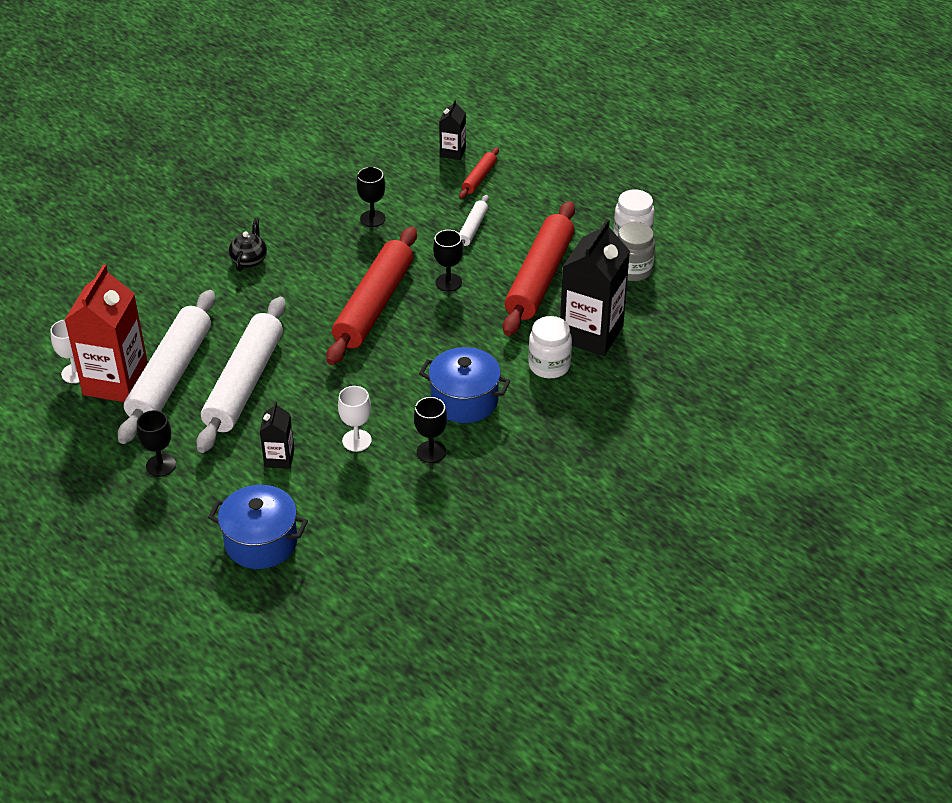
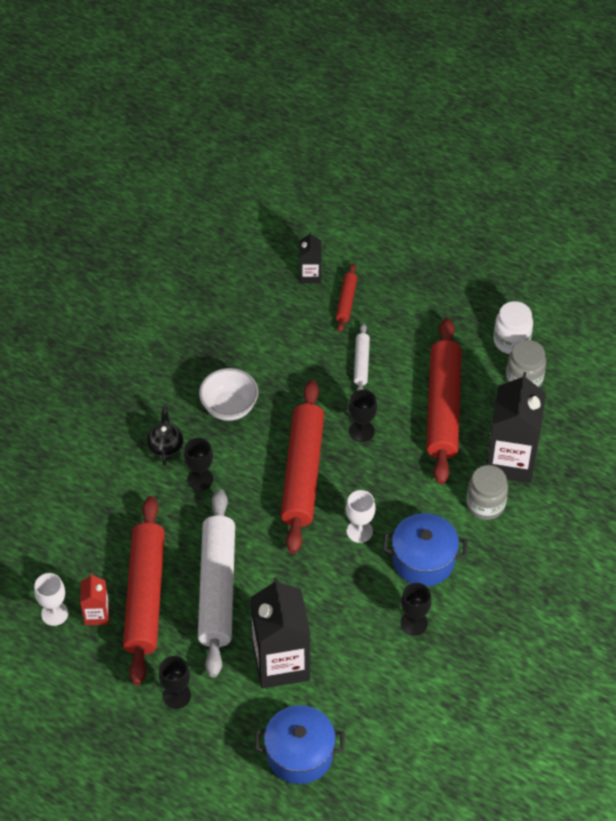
camera: 15 degrees left, 10 degrees up
red carton [65,264,148,402] -> red carton [80,573,109,625], size x0.49
white rolling pin [118,290,215,444] -> red rolling pin [123,496,165,685]
black carton [260,402,294,469] -> black carton [250,577,311,688], size x2.04
white goblet [338,386,372,452] -> white goblet moved to [346,490,376,543]
black goblet [357,167,386,227] -> black goblet moved to [184,438,213,490]
white jar [528,316,572,378] -> grey jar [466,465,508,520]
none -> white bowl [199,368,258,421]

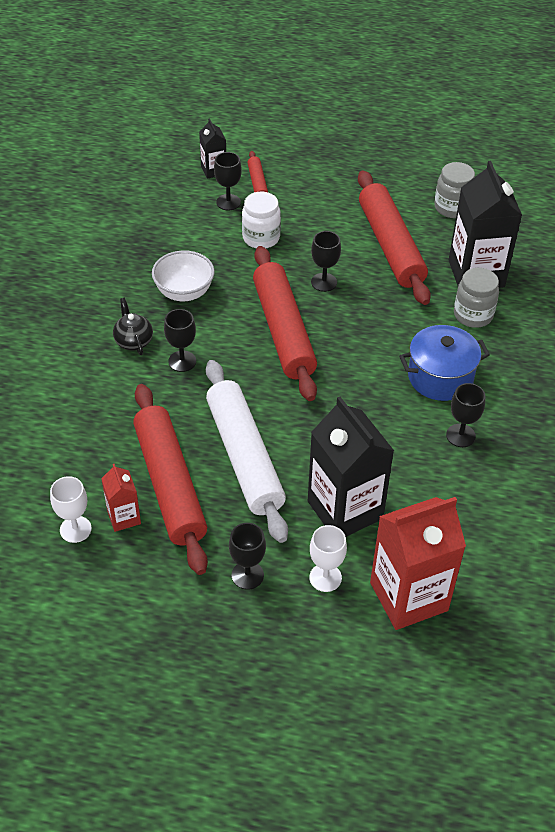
camera: 20 degrees left, 5 degrees down
blue pot [255,705,345,784] -> red carton [370,497,466,630]
white goblet [346,490,376,543] -> white goblet moved to [309,525,347,592]
white rolling pin [354,323,370,391] -> none
white jar [494,301,533,354] -> white jar moved to [242,192,281,248]
none -> black goblet [214,152,242,211]

